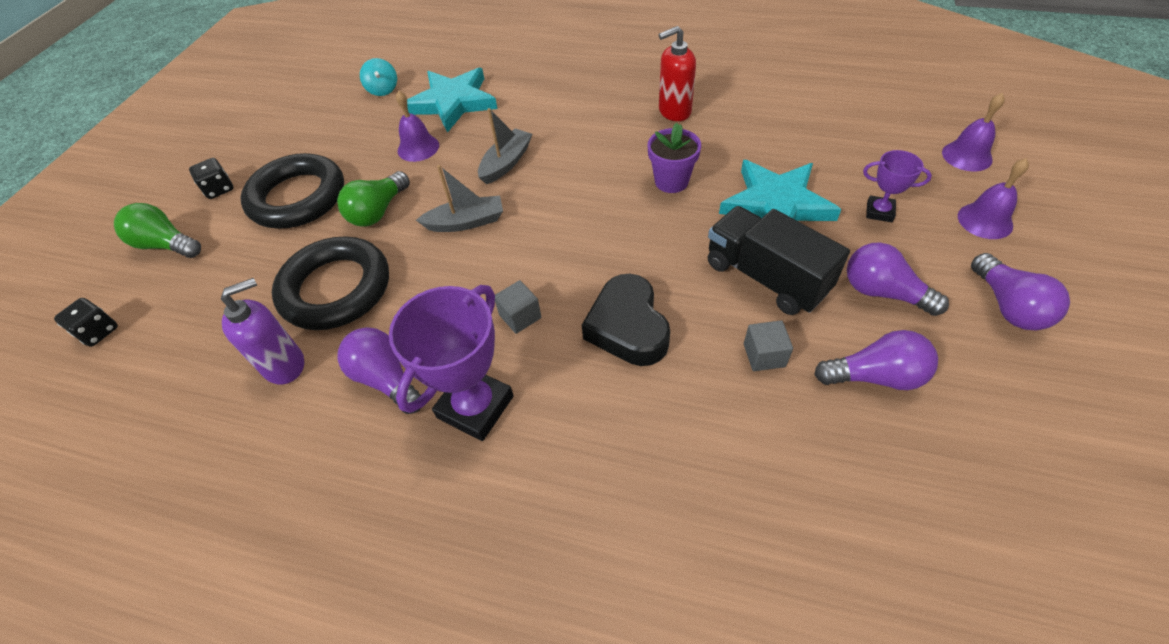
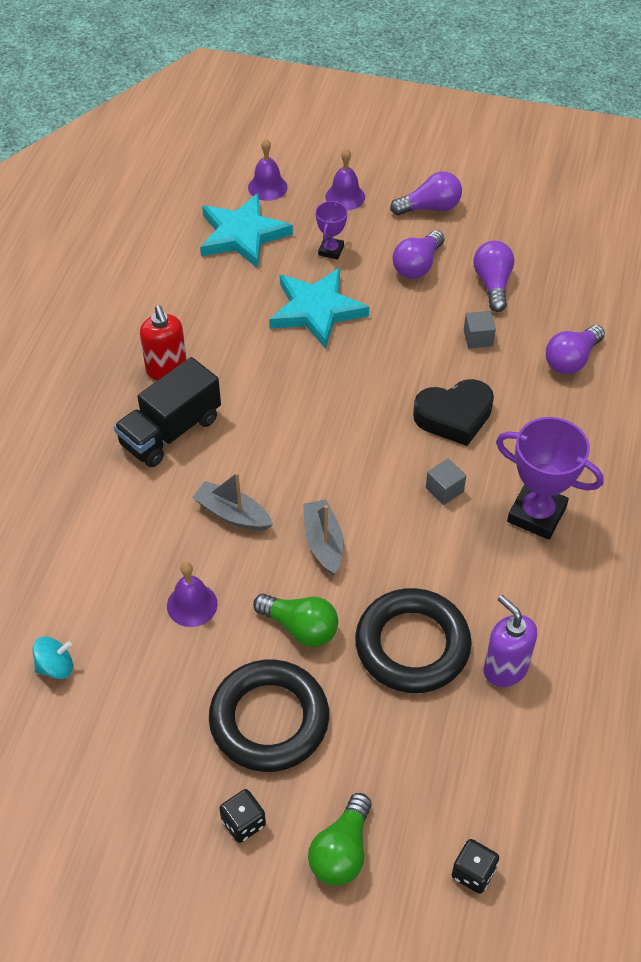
camera: 95 degrees left, 0 degrees up
purple light bulb [338,327,421,414] -> purple light bulb moved to [546,325,605,374]
turquoise star [407,68,498,133] -> turquoise star moved to [200,193,293,269]
purple flower pot [648,123,701,193] -> none
black truck [708,206,850,315] -> black truck moved to [114,357,221,467]

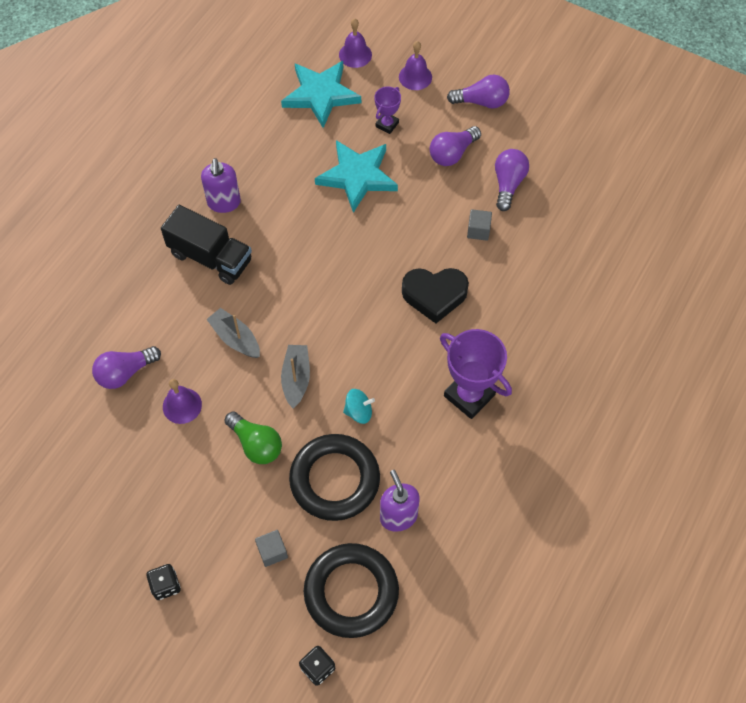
camera: 15 degrees right, 10 degrees up
turquoise spinning top [33,636,73,679] -> turquoise spinning top moved to [343,389,375,424]
black truck [114,357,221,467] -> black truck turned 120 degrees counterclockwise [161,205,252,285]
red soap dispenser [140,305,187,380] -> purple soap dispenser [201,158,241,213]
black ring [209,660,329,772] -> black ring moved to [304,543,399,638]
green light bulb [308,793,372,885] -> none
grey cube [426,459,466,505] -> grey cube moved to [255,530,288,567]
purple light bulb [546,325,605,374] -> purple light bulb moved to [92,346,161,389]

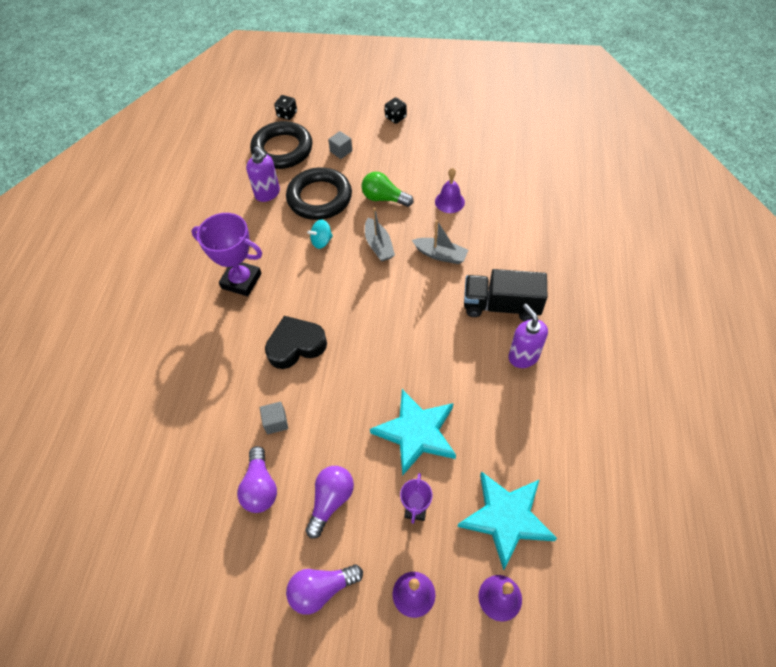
camera: 160 degrees right, 5 degrees down
purple light bulb [92,346,161,389] -> none

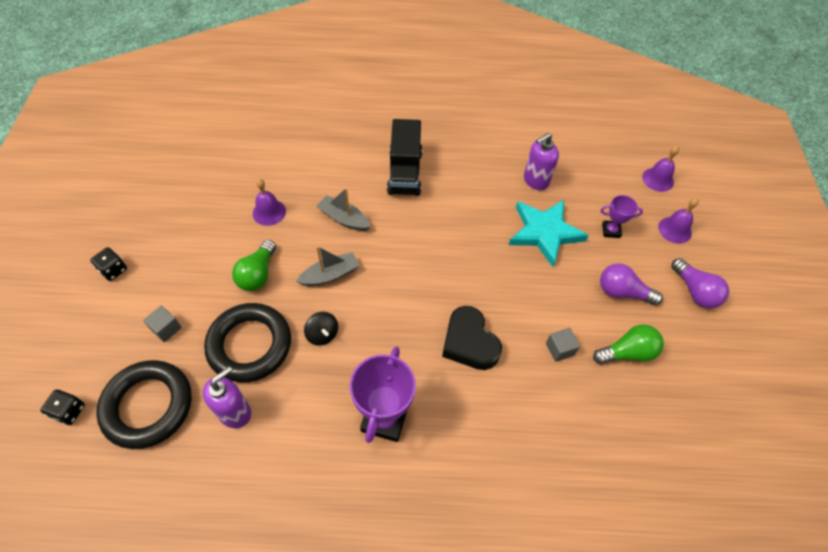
camera: 100 degrees left, 0 degrees up
purple light bulb [237,446,277,513] -> green light bulb [593,325,664,365]
turquoise spinning top [307,220,333,249] -> black spinning top [304,312,338,346]
grey boat [412,220,468,264] -> grey boat turned 75 degrees counterclockwise [317,188,371,231]
turquoise star [458,471,557,570] -> none
purple soap dispenser [508,304,548,368] -> purple soap dispenser moved to [524,133,559,190]

